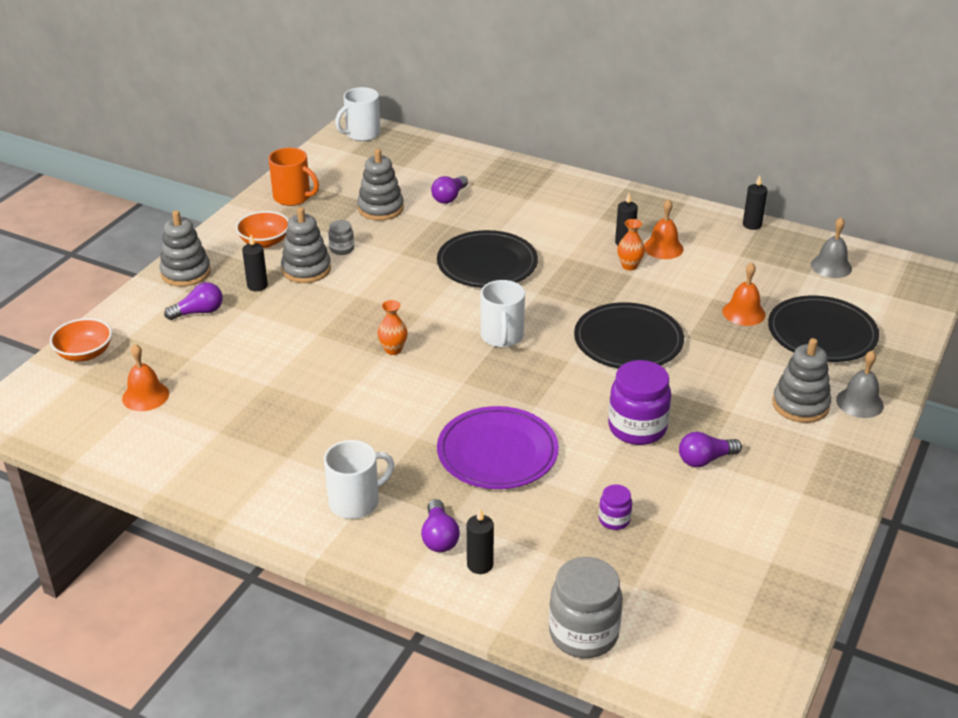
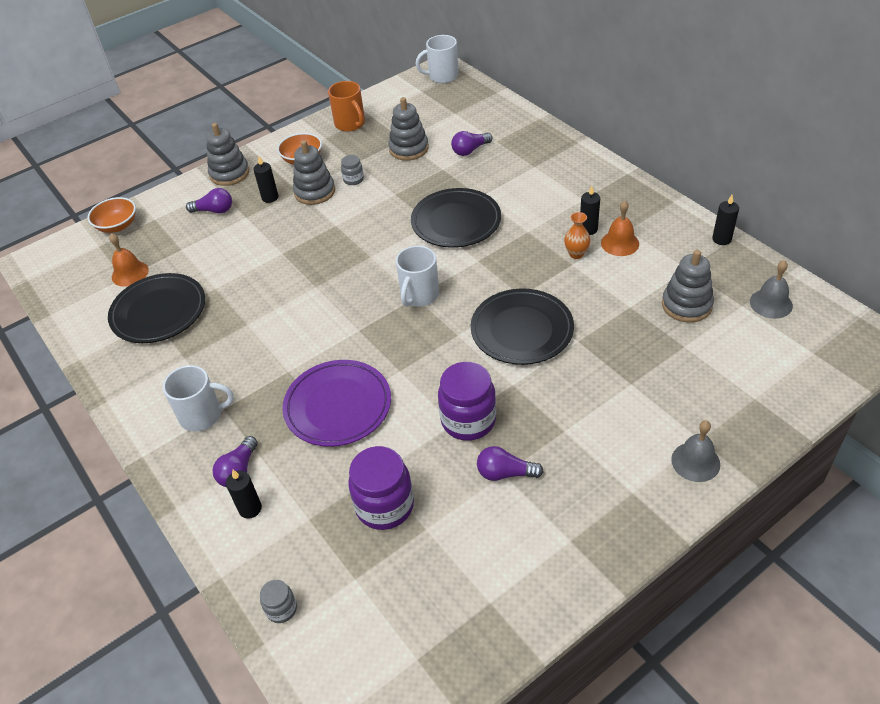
camera: 30 degrees right, 10 degrees up
orange vase [378,300,408,355] -> none
grey jar [549,557,623,658] -> grey jar [260,580,297,623], size x0.50
purple jar [599,484,632,530] -> purple jar [348,446,414,530], size x2.00
orange bell [722,262,766,326] -> none
black plate [768,295,879,362] -> black plate moved to [108,273,205,343]
grey stacking toy [772,338,831,423] -> grey stacking toy moved to [662,250,714,323]

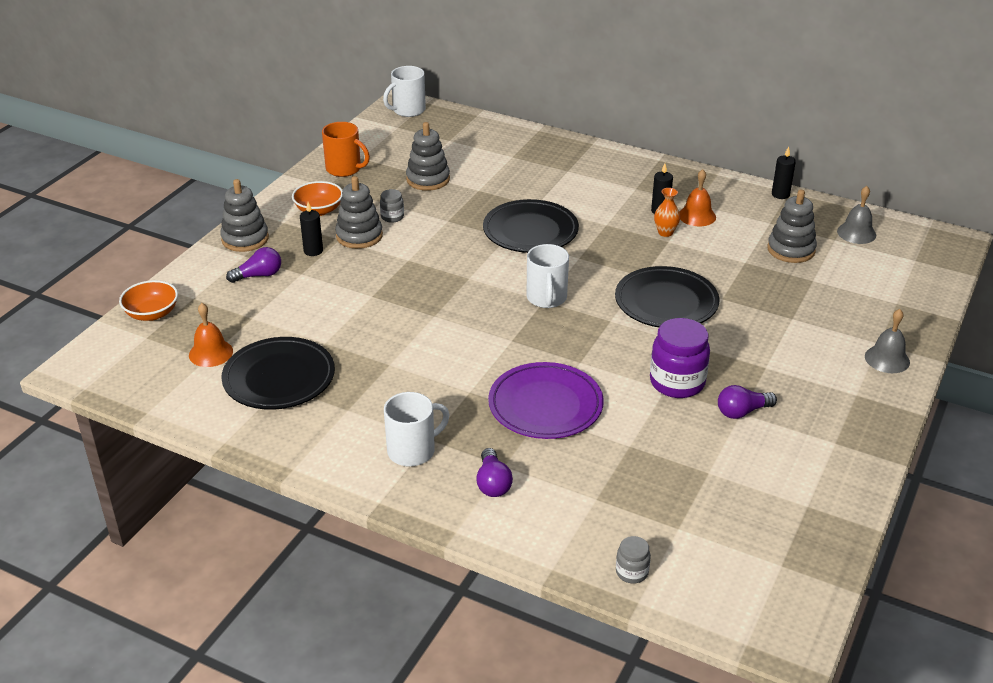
camera: 30 degrees left, 10 degrees down
black candle [226,469,262,519] -> none
purple jar [348,446,414,530] -> none
purple light bulb [451,131,492,156] -> none

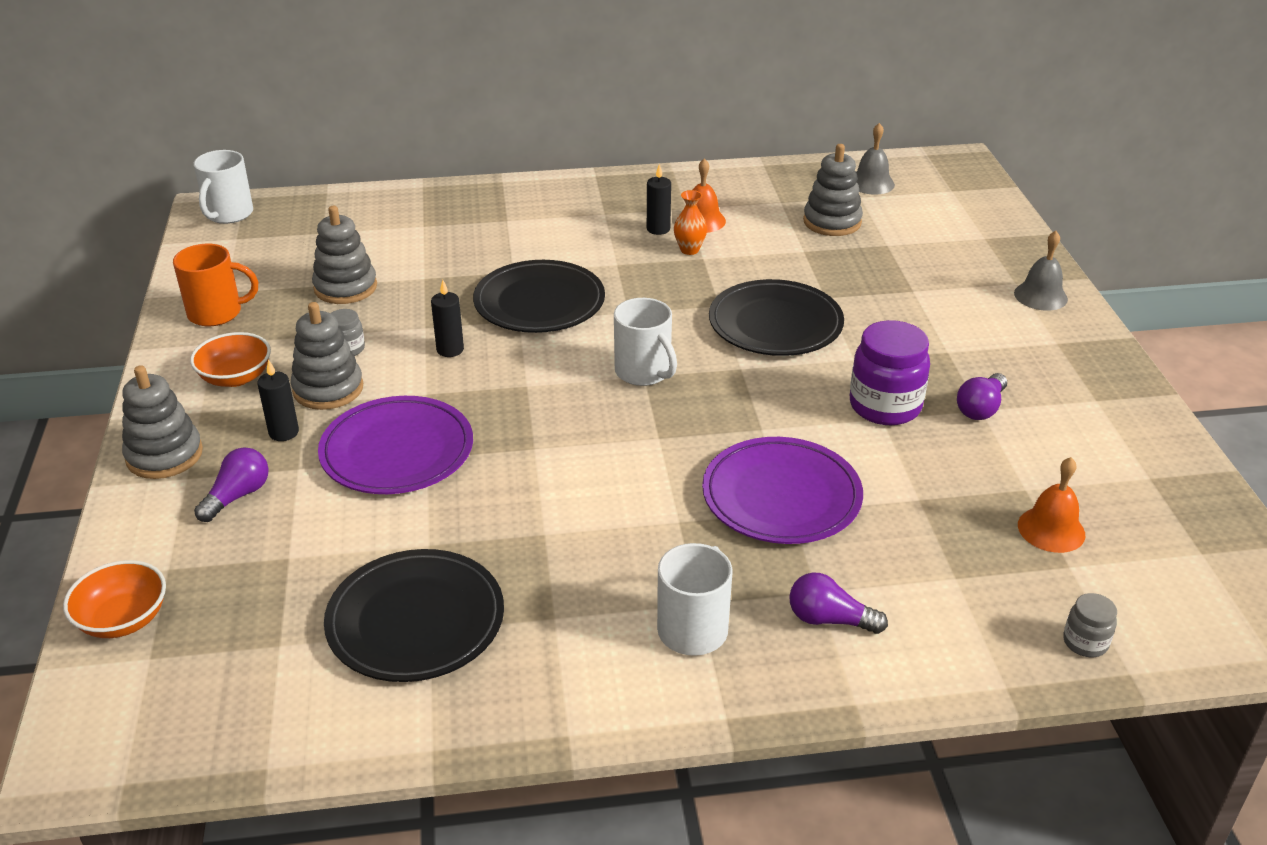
camera: 35 degrees left, 0 degrees up
orange bell [189,303,233,367] -> orange bell moved to [1018,457,1085,553]
purple light bulb [476,448,513,497] -> purple light bulb turned 150 degrees clockwise [789,572,888,634]
black candle [772,147,796,199] -> black candle moved to [431,280,464,357]
none -> purple plate [318,396,473,494]

